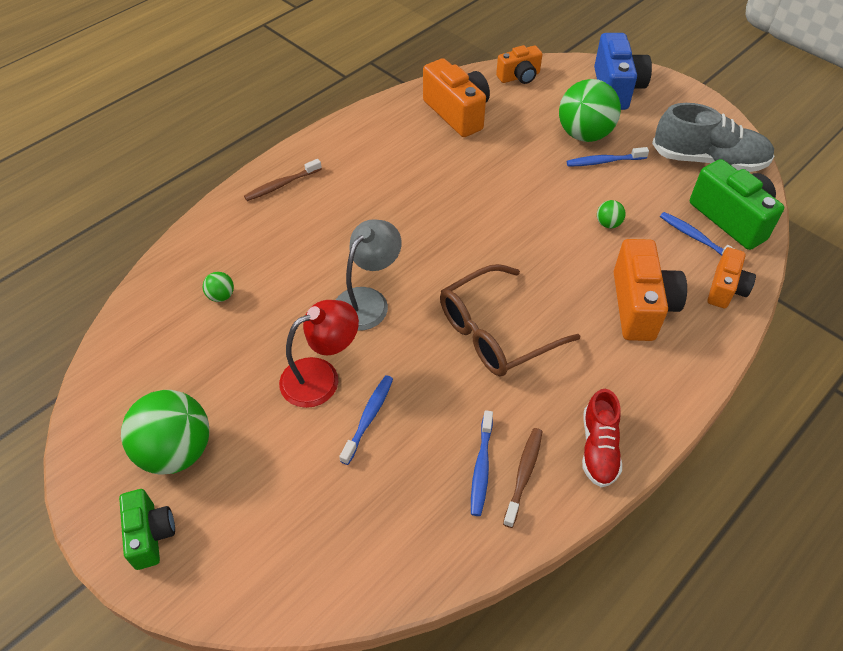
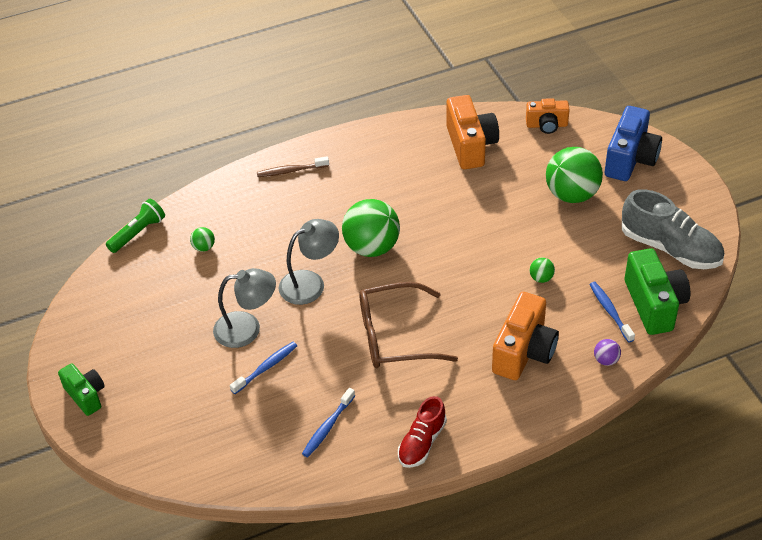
camera: 25 degrees right, 5 degrees down
green camera [119,489,175,570] -> green camera turned 45 degrees counterclockwise [58,363,105,416]
green ball [121,390,209,475] -> green ball moved to [342,199,400,257]
red lamp [279,300,359,408] -> grey lamp [213,268,276,348]
brown toothbrush [503,428,543,528] -> none
blue toothbrush [567,147,649,167] -> none
orange camera [707,247,756,309] -> purple ball [594,339,621,366]
none -> green flashlight [106,199,165,253]

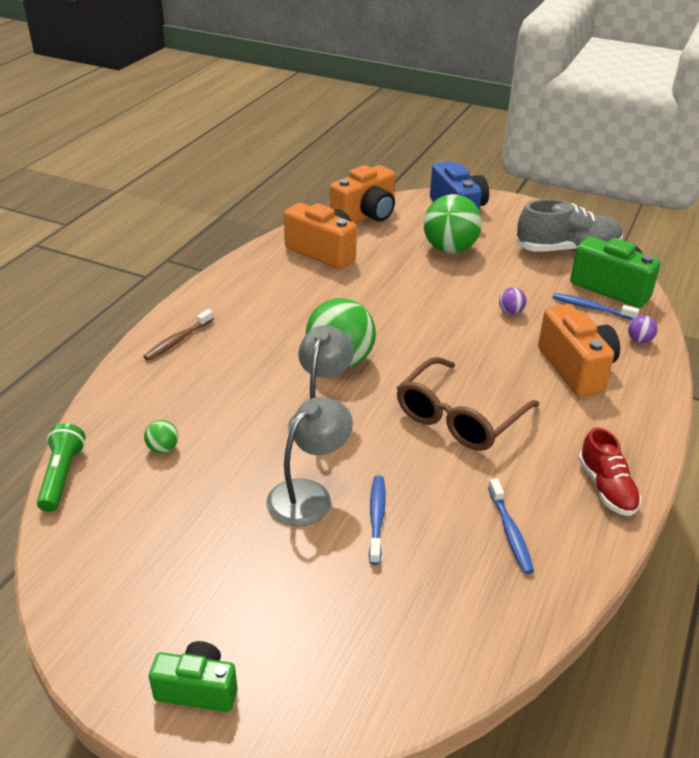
camera: 45 degrees left, 10 degrees down
orange camera [526,98,570,134] -> orange camera [330,165,395,223], size x1.63
green ball [530,258,555,283] -> purple ball [499,287,526,315]

